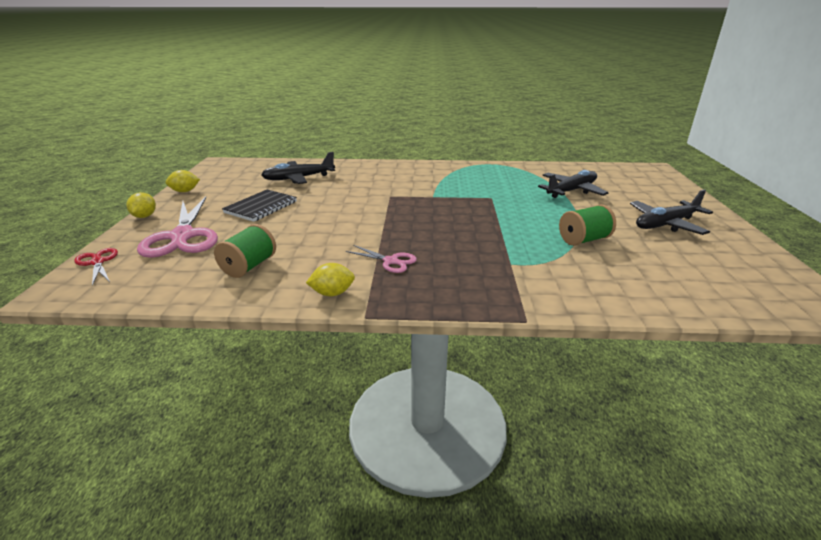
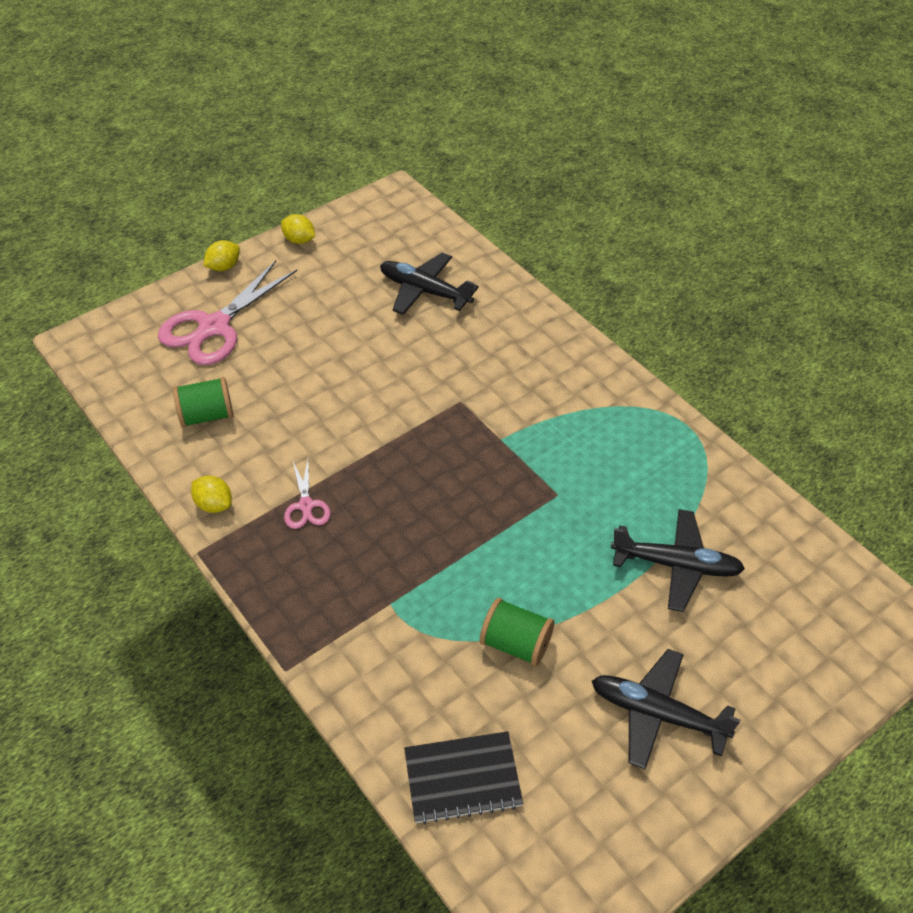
camera: 50 degrees right, 20 degrees up
red scissors [74,248,118,286] -> none
black notebook [222,190,297,222] -> black notebook moved to [404,731,523,824]

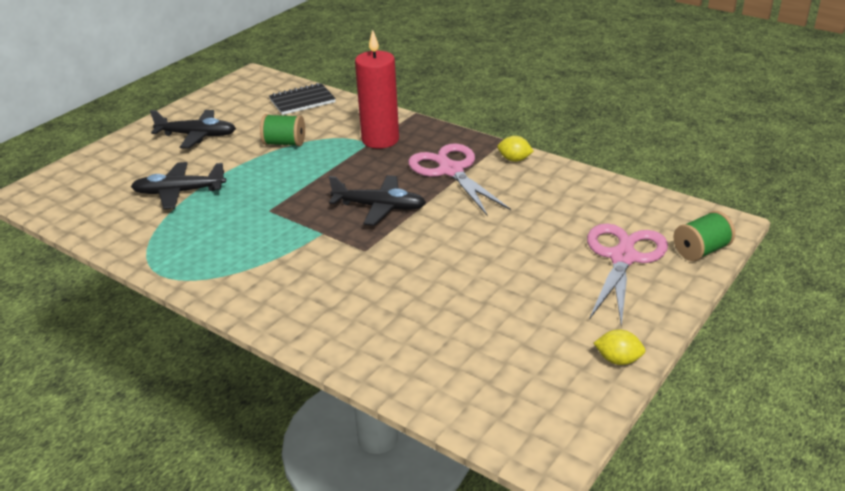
camera: 165 degrees right, 15 degrees down
green spool [173,377,233,428] -> green spool moved to [674,211,735,261]
yellow lemon [203,240,240,271] -> none
pink scissors [284,460,331,529] -> pink scissors [408,143,511,215], size x2.06
black plane [380,253,479,315] -> black plane moved to [329,175,426,226]
none -> red candle [355,30,399,149]

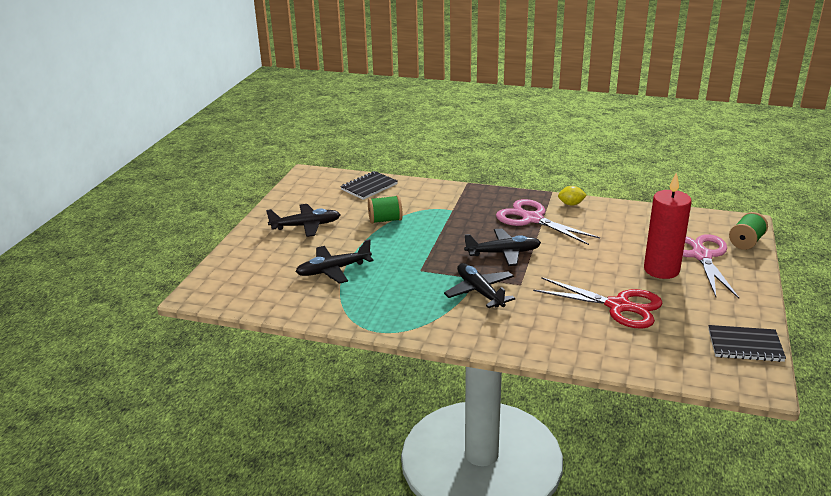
camera: 20 degrees left, 5 degrees down
red candle [355,30,399,149] -> red candle moved to [644,172,692,279]
yellow lemon [594,329,645,365] -> none
none -> black plane [444,263,515,308]
none -> red scissors [533,277,662,329]
none -> black notebook [708,325,786,362]

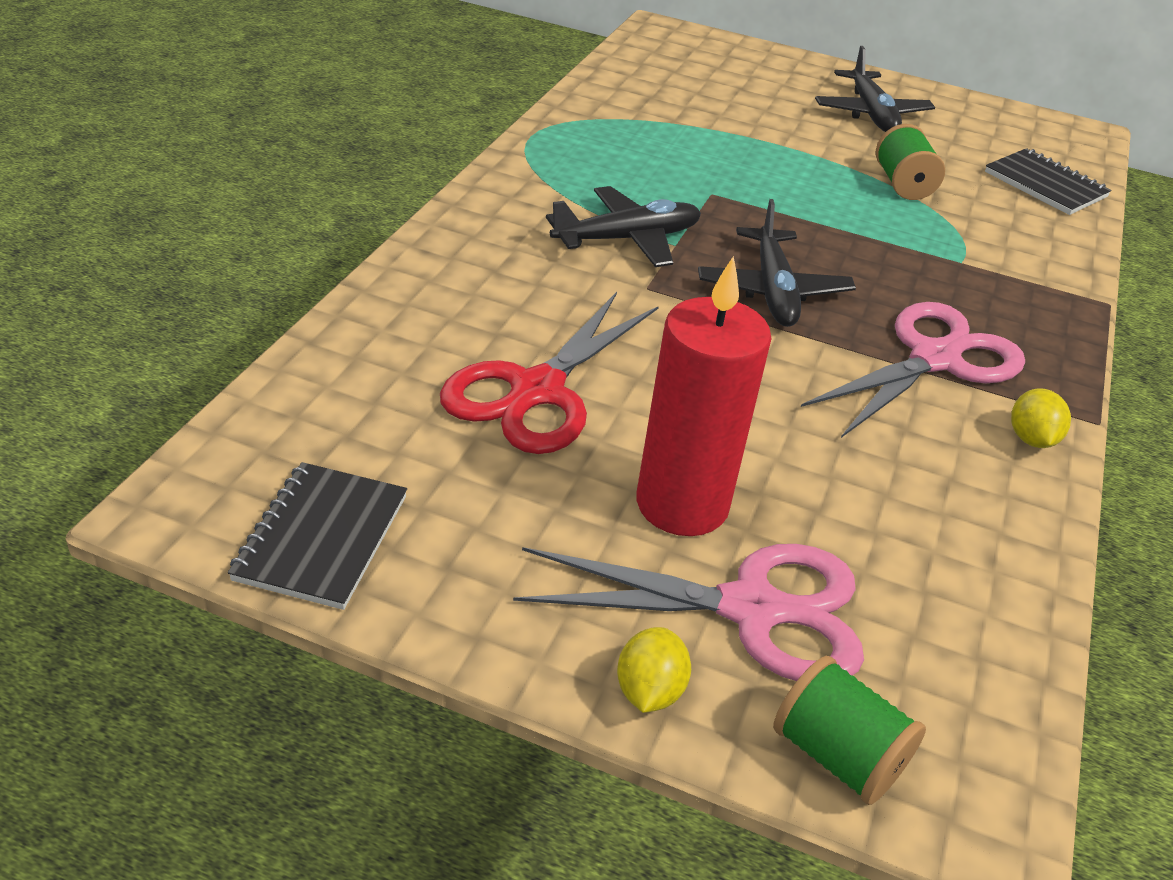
camera: 90 degrees right, 10 degrees up
black plane [295,239,374,284] -> none
none -> yellow lemon [617,627,691,713]

